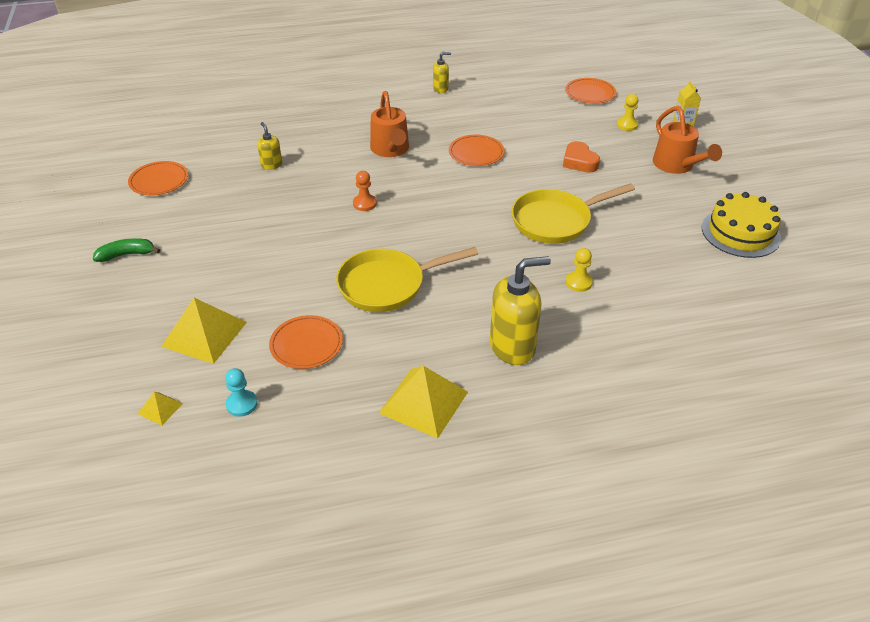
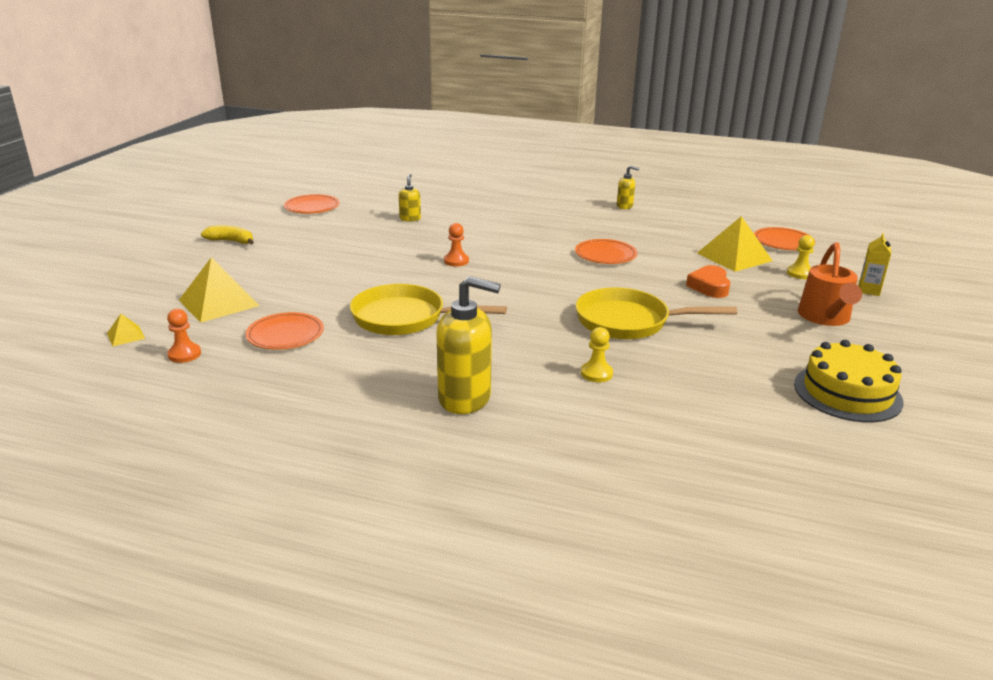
camera: 30 degrees right, 15 degrees down
green banana [93,238,160,262] -> yellow banana [201,225,254,244]
turquoise pawn [225,368,258,417] -> orange pawn [167,309,201,363]
orange watering can [370,91,409,157] -> none
yellow pyramid [379,366,468,439] -> yellow pyramid moved to [697,216,773,272]

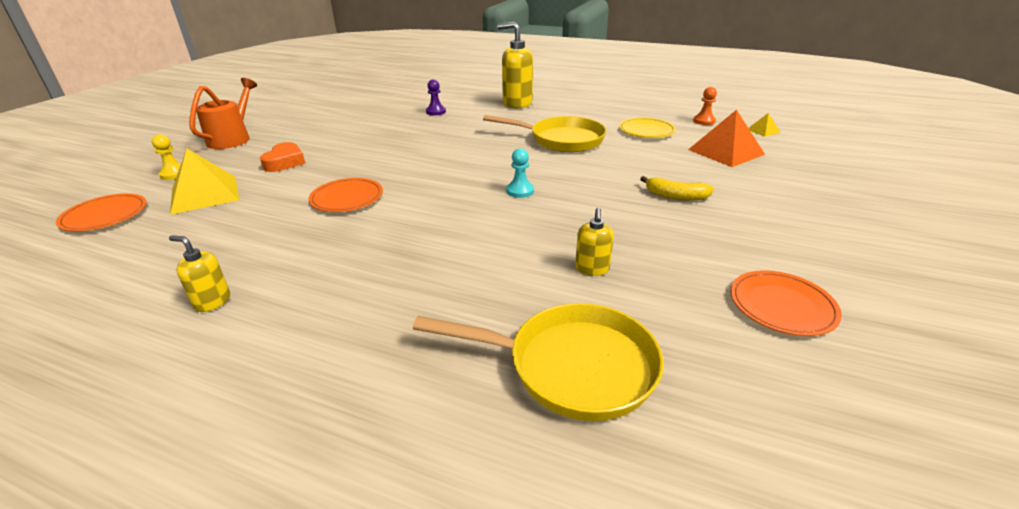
camera: 175 degrees left, 5 degrees up
yellow pyramid [179,257,260,323] -> orange pyramid [688,110,765,167]
yellow banana [201,225,254,244] -> yellow banana moved to [641,176,714,201]
orange plate [246,312,324,350] -> yellow plate [619,117,676,138]
orange pawn [444,223,469,267] -> turquoise pawn [506,148,534,198]
yellow pan [576,287,737,340] -> yellow pan moved to [413,303,664,421]
yellow pawn [581,327,613,382] -> purple pawn [426,79,446,115]
yellow cake [794,340,904,422] -> none
yellow carton [859,233,891,296] -> none

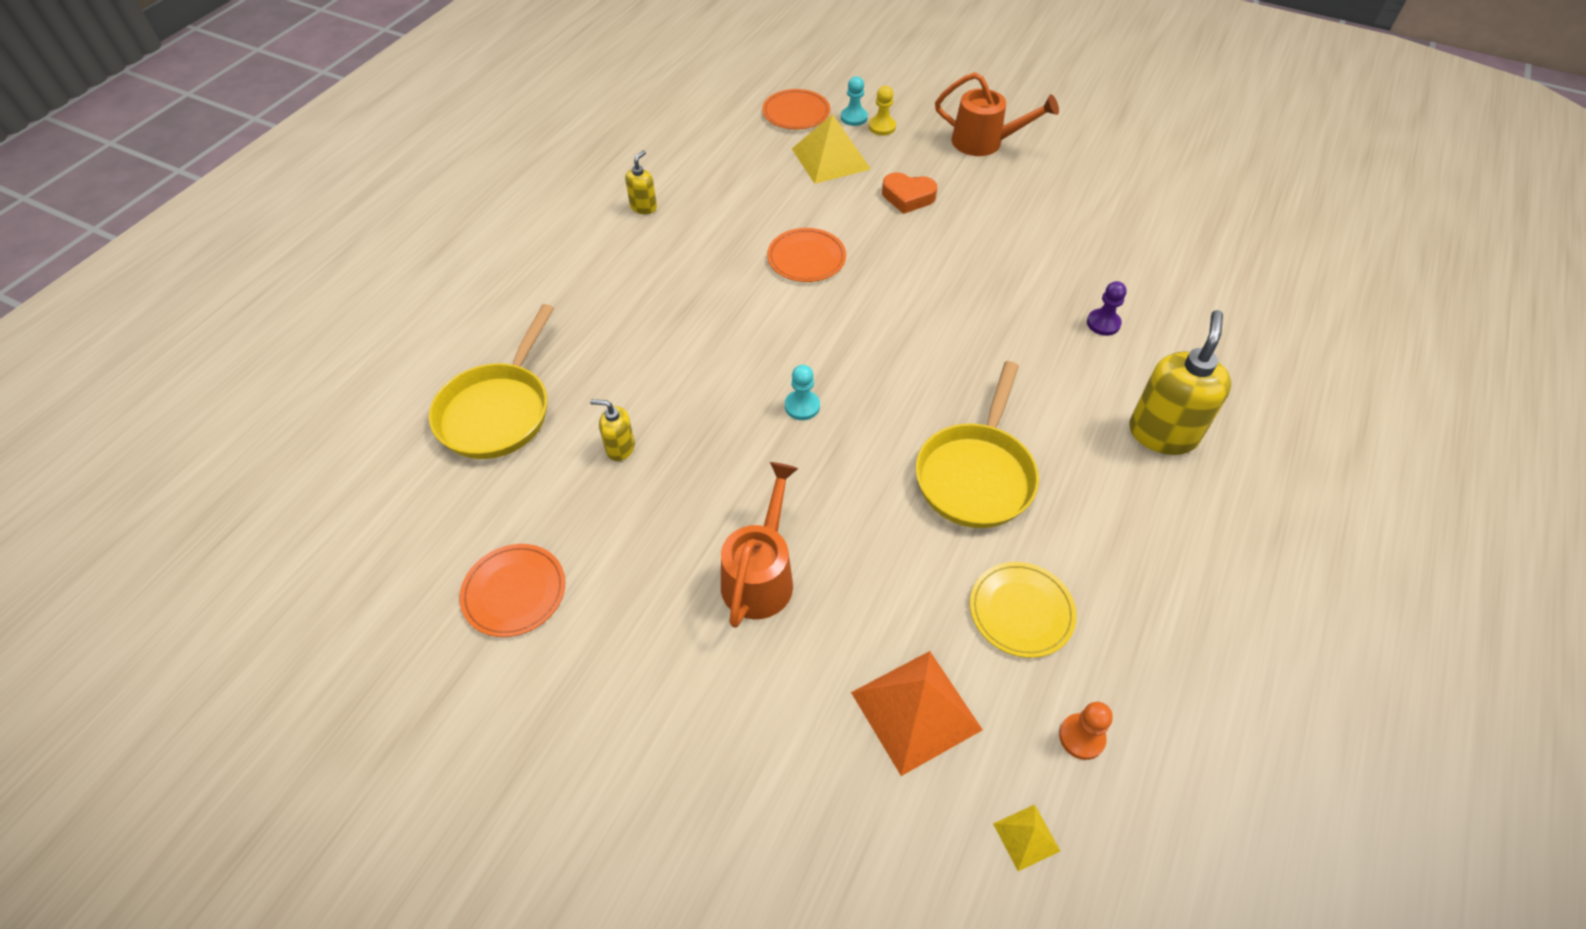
camera: 95 degrees right, 20 degrees up
yellow banana [641,176,714,201] -> orange watering can [721,462,798,628]
none -> turquoise pawn [841,76,868,126]

